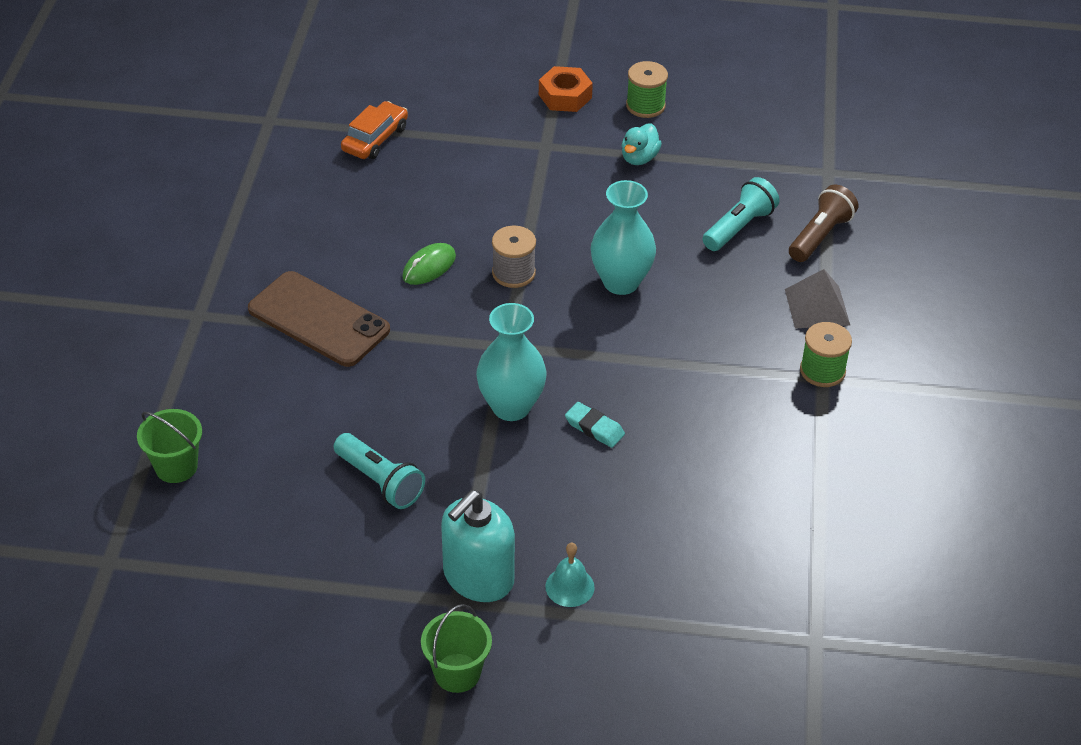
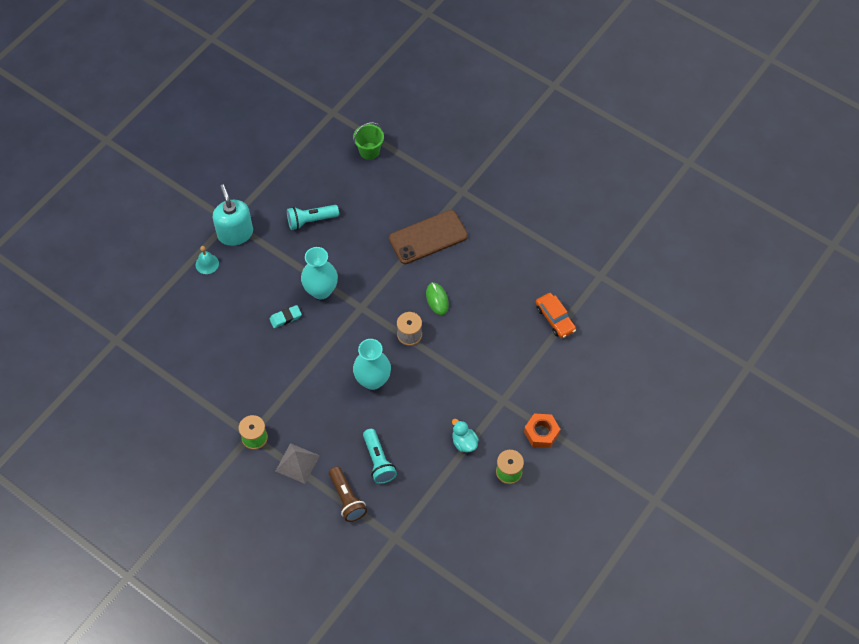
camera: 120 degrees right, 15 degrees up
green bucket [421,604,492,693] -> none

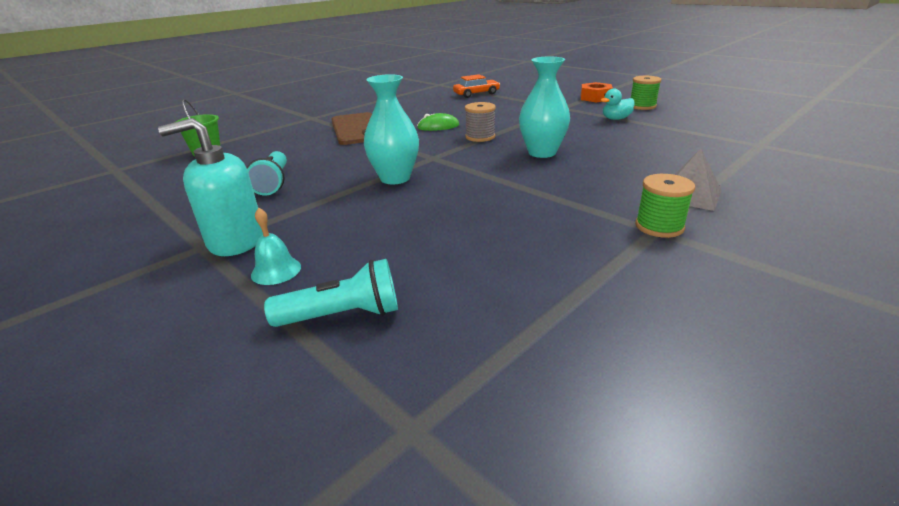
camera: 80 degrees left, 30 degrees down
turquoise eraser [269,305,302,328] -> none
brown flashlight [329,466,367,522] -> none
turquoise flashlight [363,429,397,484] -> turquoise flashlight moved to [264,259,398,327]

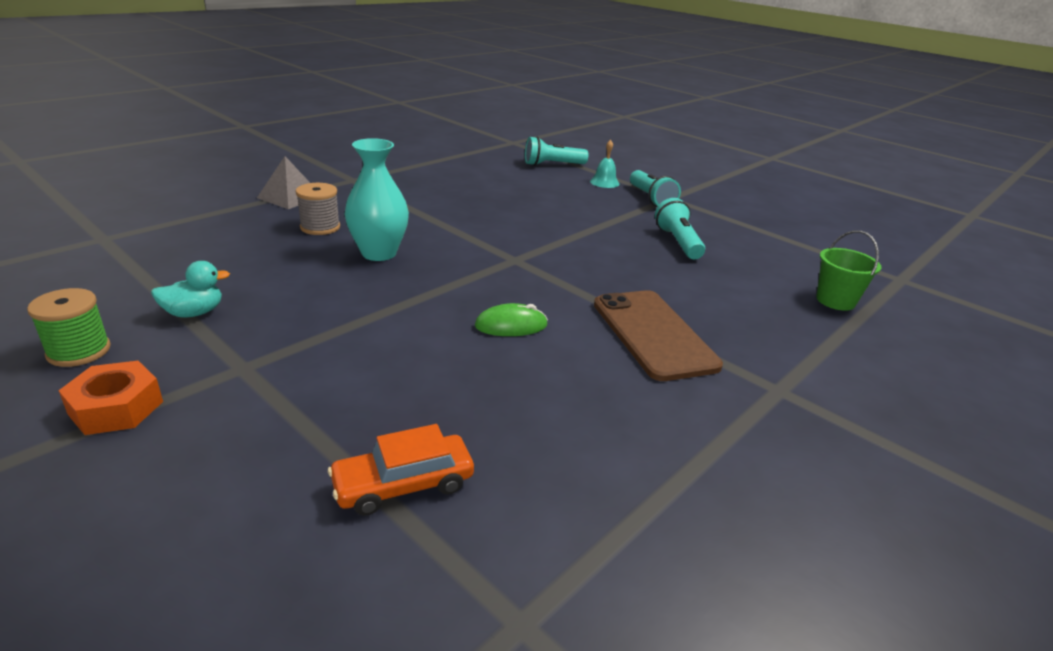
camera: 175 degrees right, 0 degrees up
turquoise soap dispenser [158,118,263,256] -> turquoise flashlight [630,170,681,207]
turquoise vase [364,74,419,184] -> none
grey spool [465,102,496,142] -> grey spool moved to [296,183,340,235]
green spool [635,174,695,238] -> none

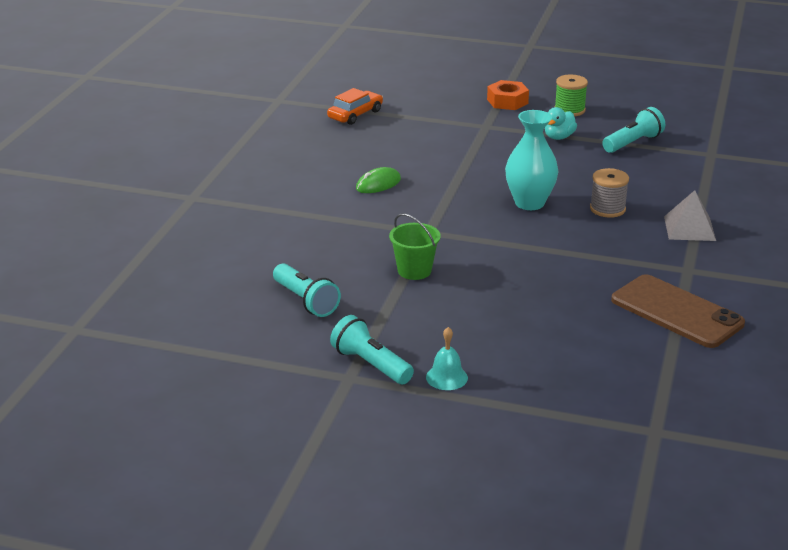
camera: 155 degrees right, 0 degrees up
turquoise flashlight [525,136,589,166] -> turquoise flashlight moved to [602,107,665,153]
brown phone [594,290,723,381] -> brown phone moved to [611,274,745,348]
green bucket [816,230,882,311] -> green bucket moved to [389,214,441,280]

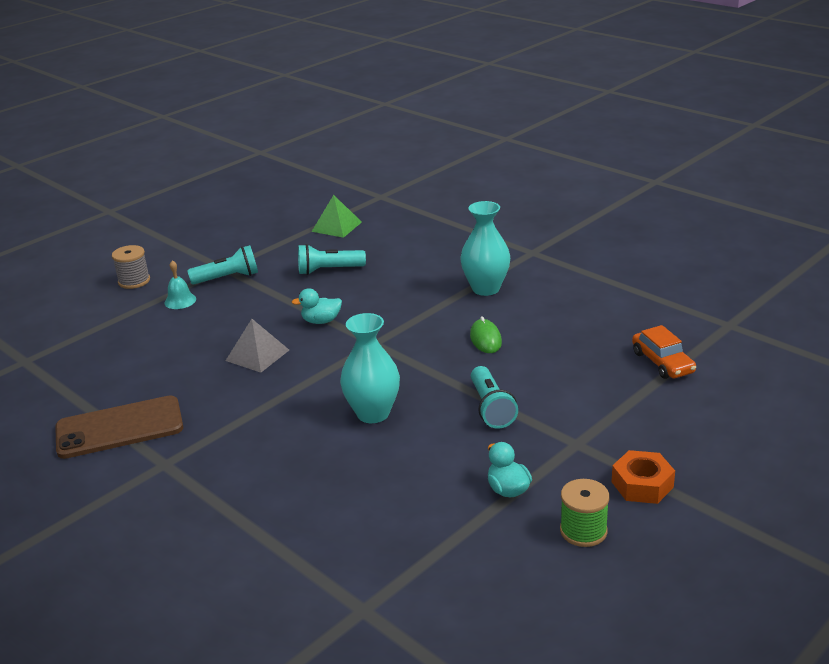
camera: 120 degrees right, 0 degrees up
green bucket [389,214,441,280] -> turquoise duck [292,288,342,324]
grey spool [590,168,629,218] -> grey spool moved to [112,245,150,289]
turquoise flashlight [602,107,665,153] -> turquoise flashlight moved to [471,366,518,429]
grey pyramid [664,190,716,241] -> grey pyramid moved to [226,319,289,373]
none -> green pyramid [312,195,362,238]
none -> turquoise vase [460,201,510,296]

